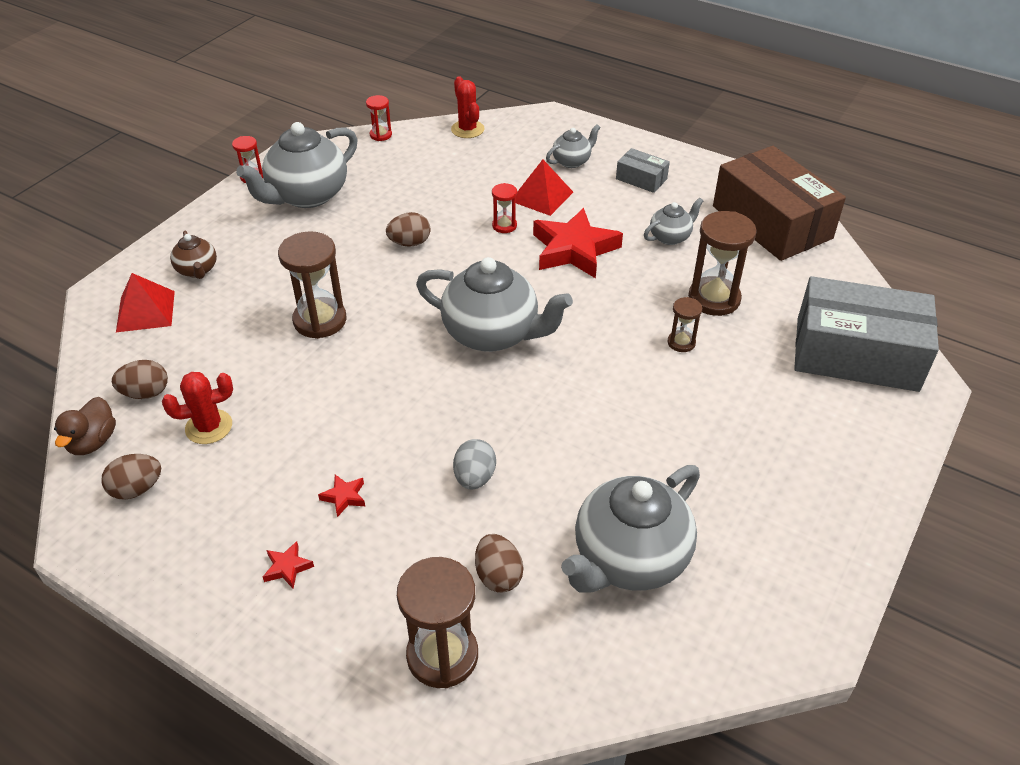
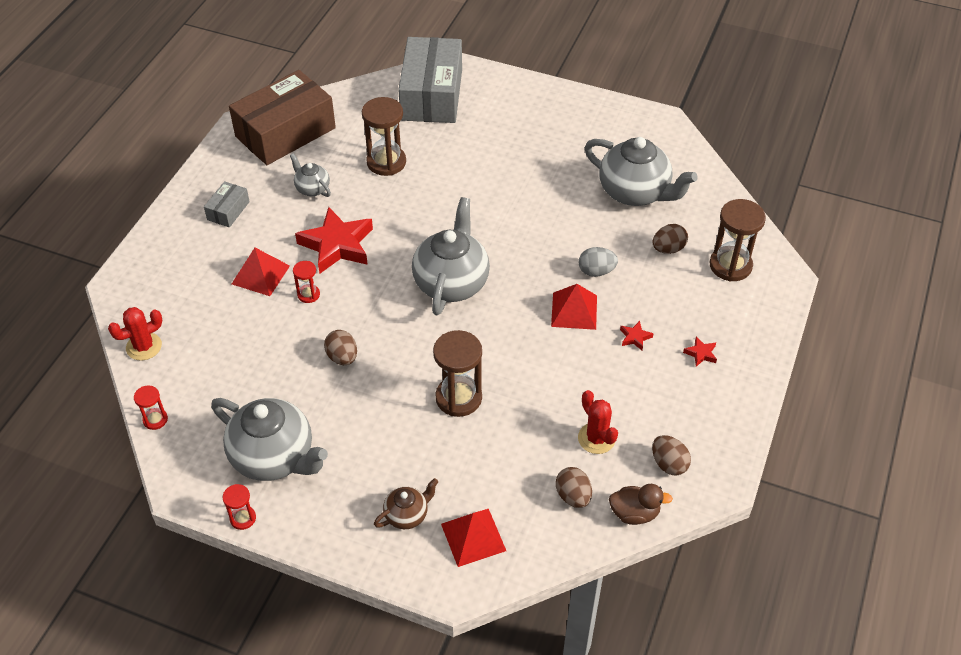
camera: 100 degrees left, 5 degrees up
grey teapot [546,124,601,168] -> none
brown hourglass [667,297,702,352] -> none
none -> red pyramid [551,284,597,330]

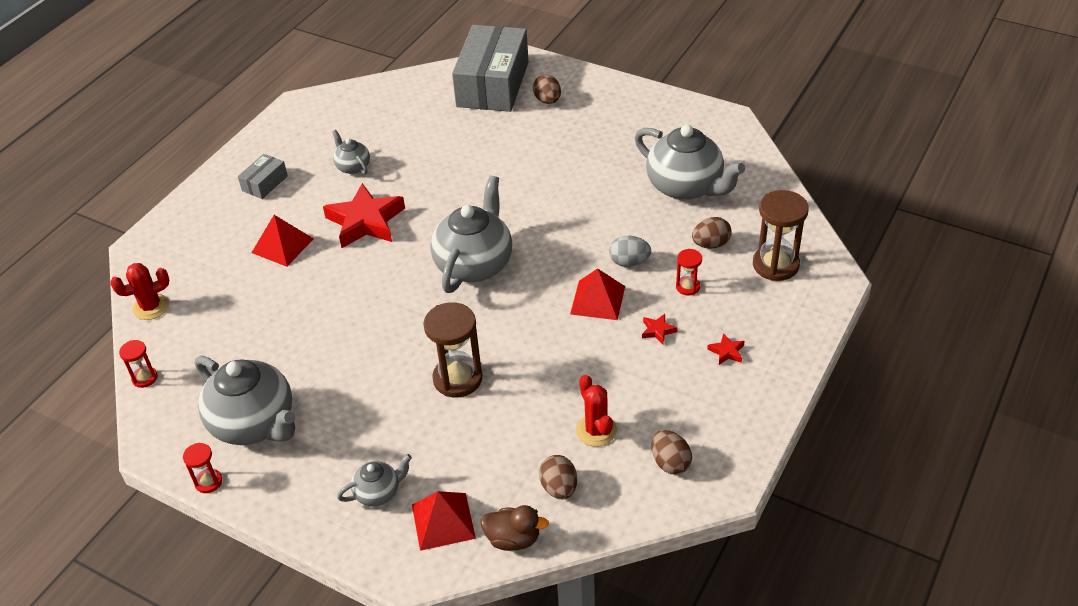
camera: 10 degrees right, 5 degrees down
brown box [229,70,336,165] -> none
red hourglass [293,261,320,303] -> red hourglass moved to [676,249,702,296]
brown egg [324,330,357,365] -> brown egg moved to [533,75,561,104]
brown hourglass [362,97,406,176] -> none
brown teapot [374,478,438,529] -> grey teapot [337,454,412,506]
brown duck [609,484,673,525] -> brown duck moved to [481,505,549,551]

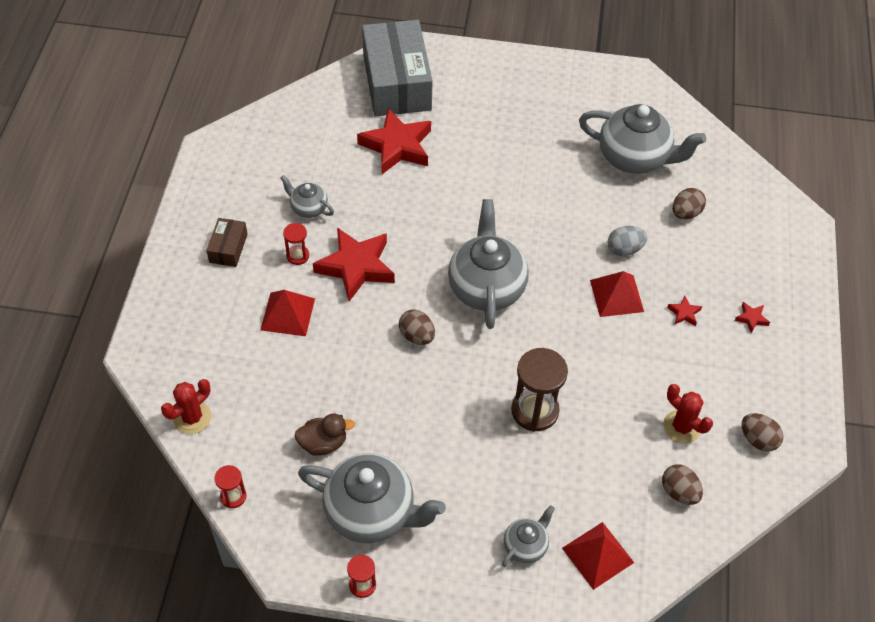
camera: 25 degrees left, 10 degrees up
grey box [238,154,288,199] -> brown box [206,218,248,267]
brown duck [481,505,549,551] -> brown duck moved to [294,414,355,456]
brown egg [533,75,561,104] -> brown egg moved to [399,309,435,345]
red hourglass [676,249,702,296] -> red hourglass moved to [283,223,309,265]
brown hourglass [753,190,809,281] -> none
none -> red star [357,108,431,174]

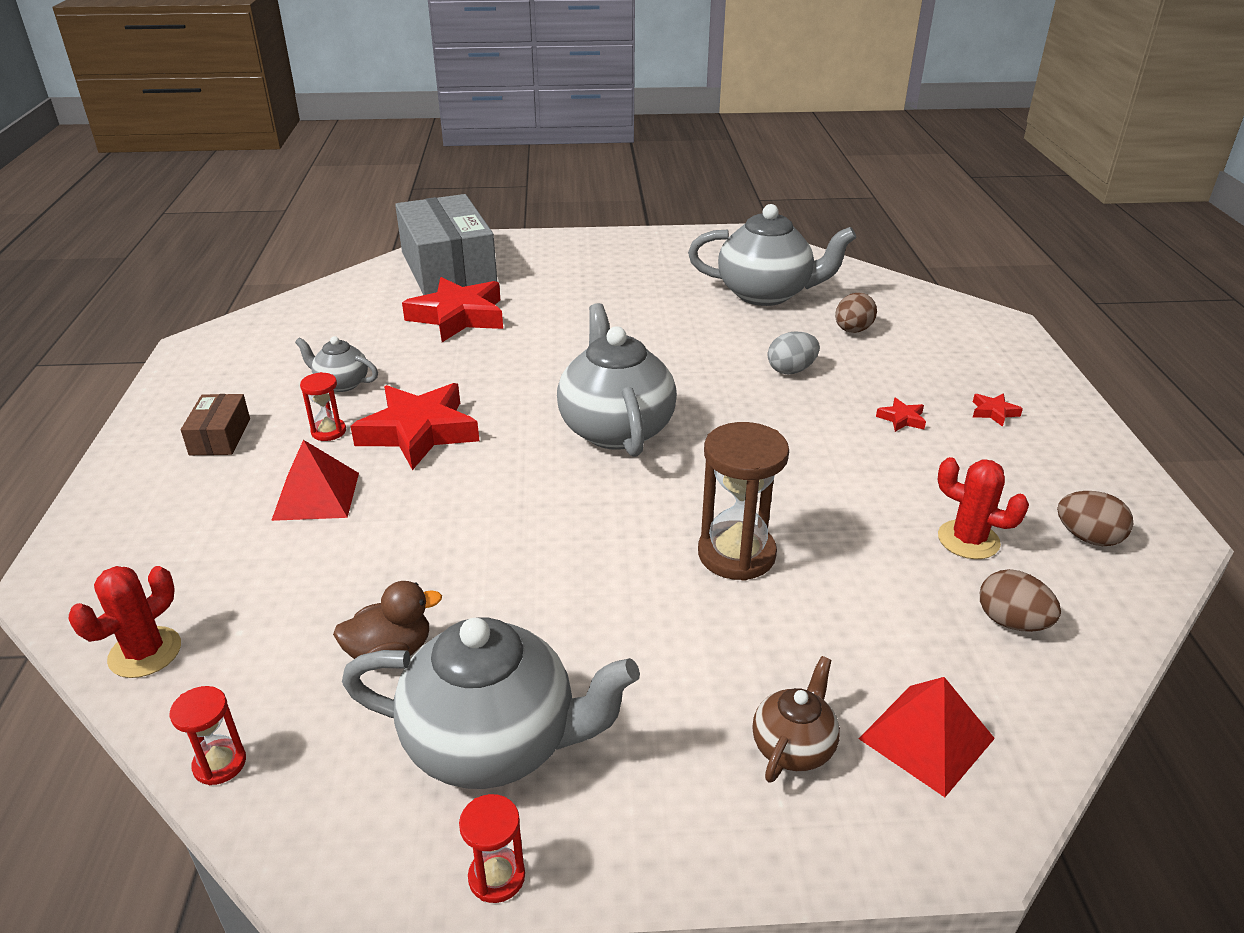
camera: 10 degrees left, 20 degrees down
brown egg [399,309,435,345] -> none
grey teapot [502,505,555,567] -> brown teapot [752,656,840,783]
red pyramid [590,271,644,317] -> none

